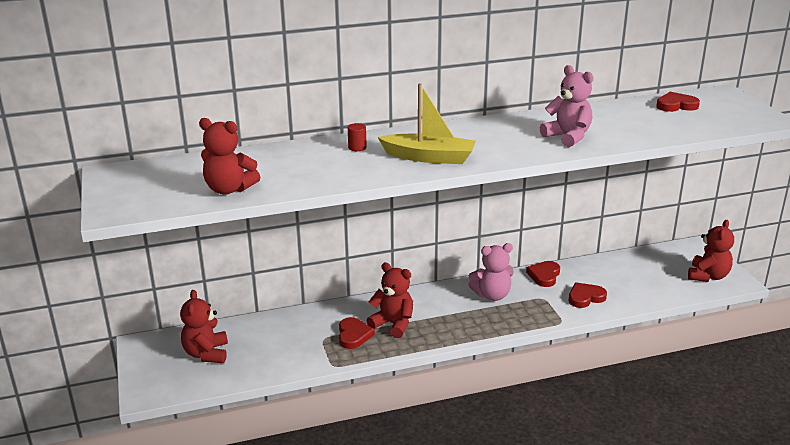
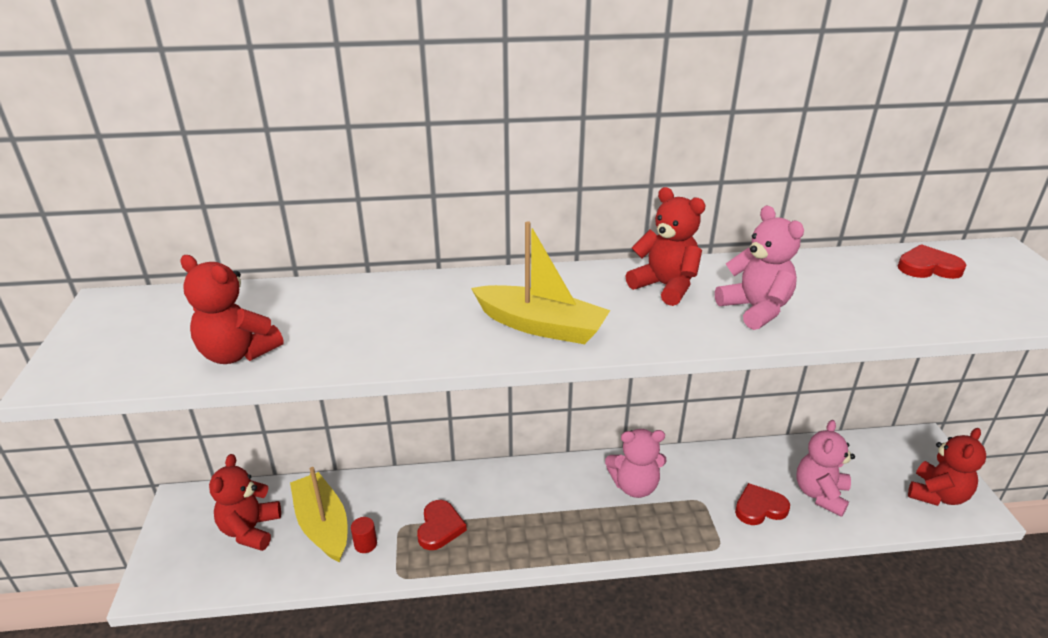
camera: 10 degrees right, 5 degrees up
red cylinder [348,123,367,151] -> red cylinder moved to [351,517,377,553]
red teddy bear [366,262,413,338] -> red teddy bear moved to [626,187,706,306]
red heart [526,261,560,287] -> none
none -> yellow boat [290,467,347,563]
none -> pink teddy bear [796,420,855,517]

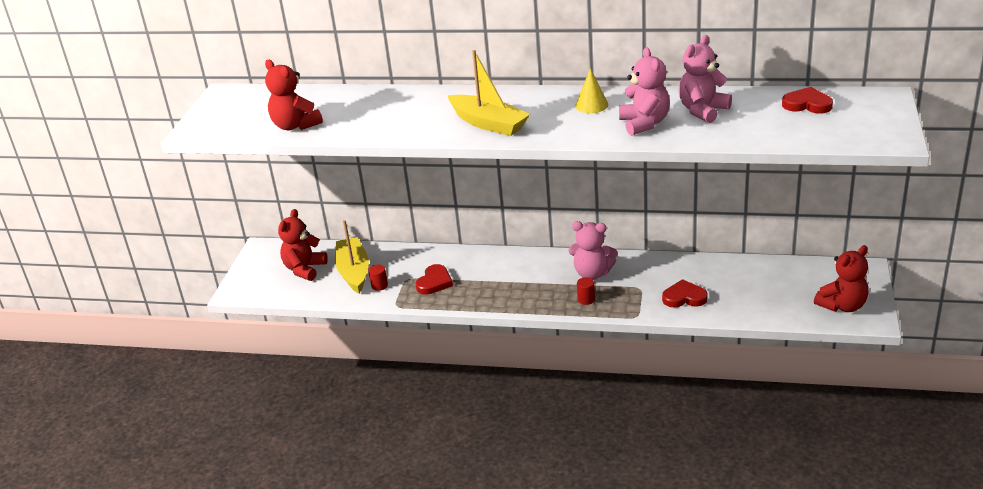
camera: 20 degrees right, 0 degrees up
red teddy bear [626,187,706,306] -> yellow cone [575,68,608,113]
pink teddy bear [796,420,855,517] -> pink teddy bear moved to [679,35,732,123]
none -> red cylinder [577,277,595,305]

